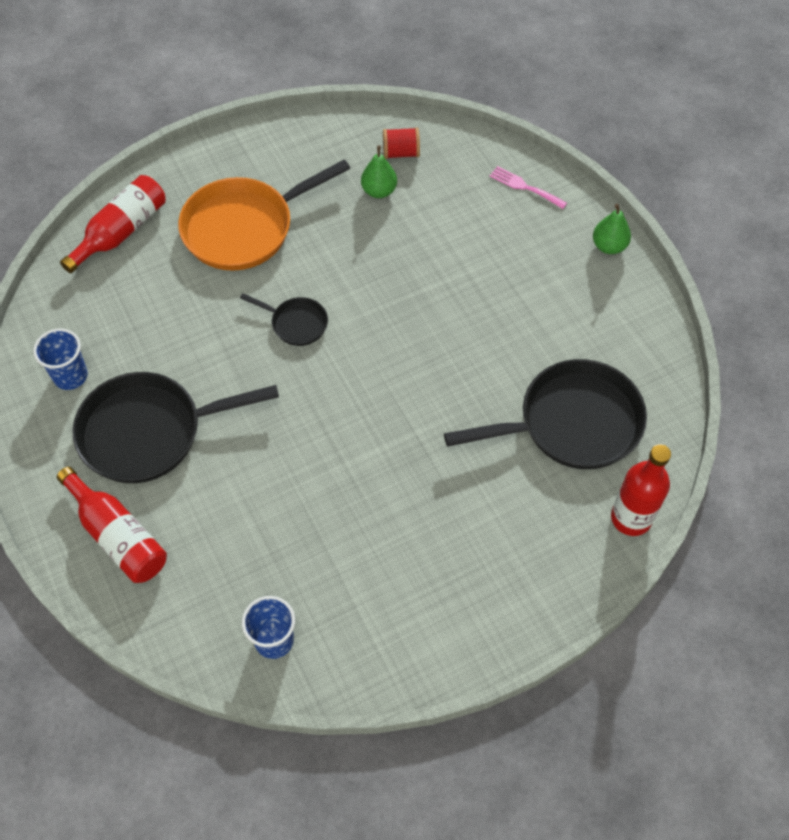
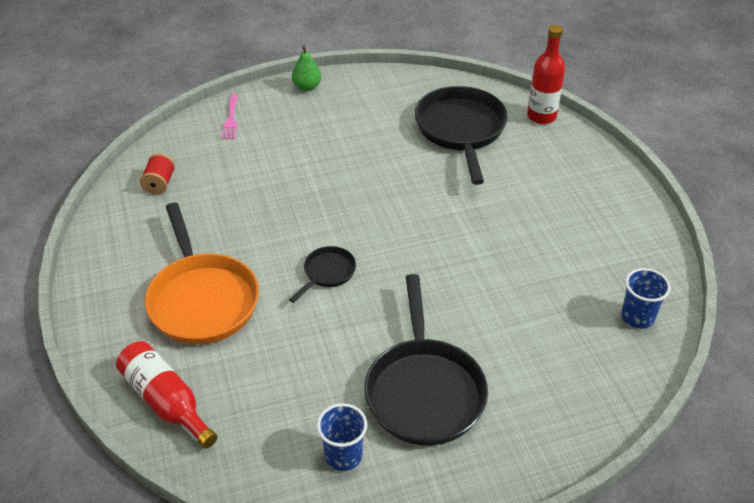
camera: 80 degrees left, 15 degrees down
red bottle [57,467,167,583] -> none
green pear [361,145,397,198] -> none
pink fork [489,166,567,209] -> pink fork turned 45 degrees counterclockwise [222,94,238,139]

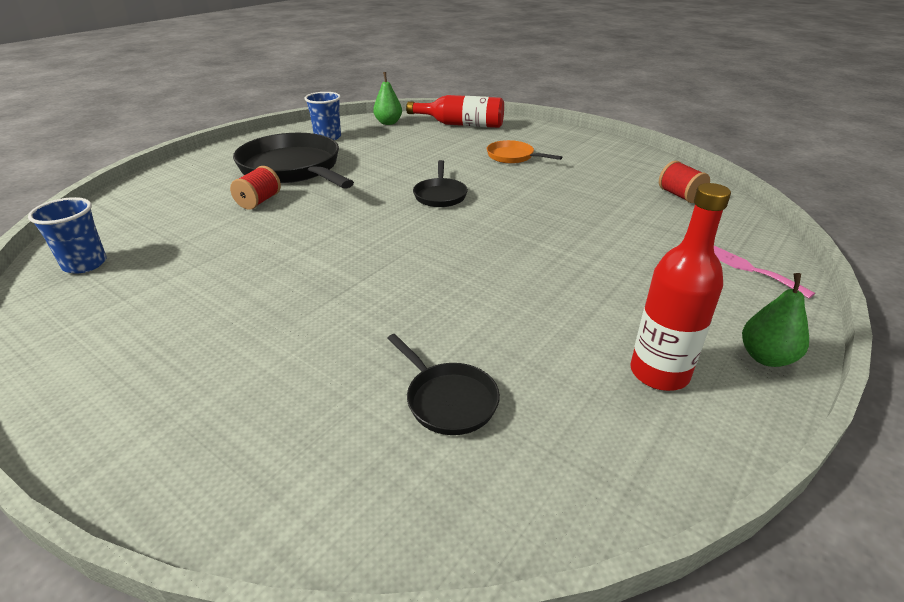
camera: 145 degrees right, 10 degrees down
orange pan [145,202,259,344] -> orange pan [487,140,562,164], size x0.48
black pan [415,86,508,185] -> black pan [387,334,500,435], size x0.48
red bottle [527,25,565,124] -> red bottle moved to [630,183,731,391]
none -> red spool [230,166,281,210]
none -> green pear [373,72,402,125]

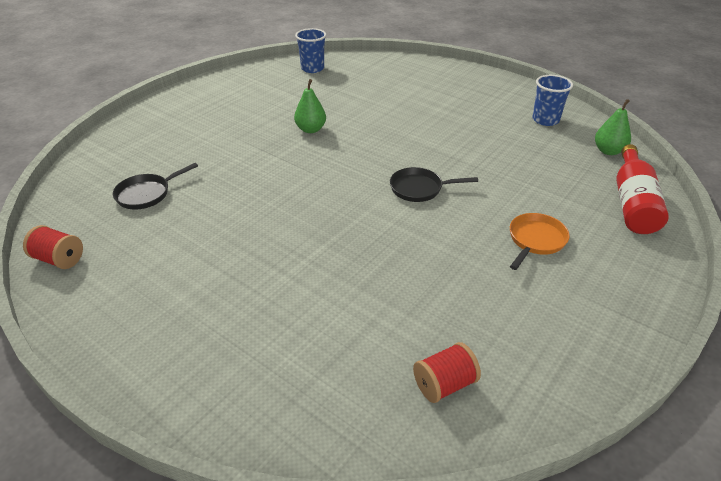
camera: 90 degrees right, 5 degrees up
red spool [230,166,281,210] -> red spool moved to [23,225,83,269]
black pan [233,133,354,189] -> none
red bottle [630,183,731,391] -> none
pink fork [714,246,815,298] -> none
green pear [742,273,809,367] -> green pear moved to [294,79,326,133]

